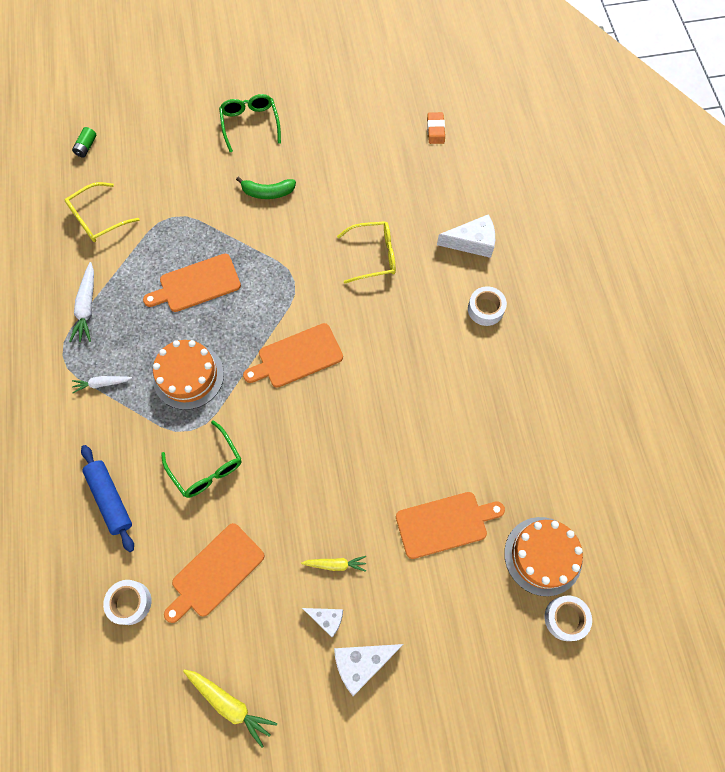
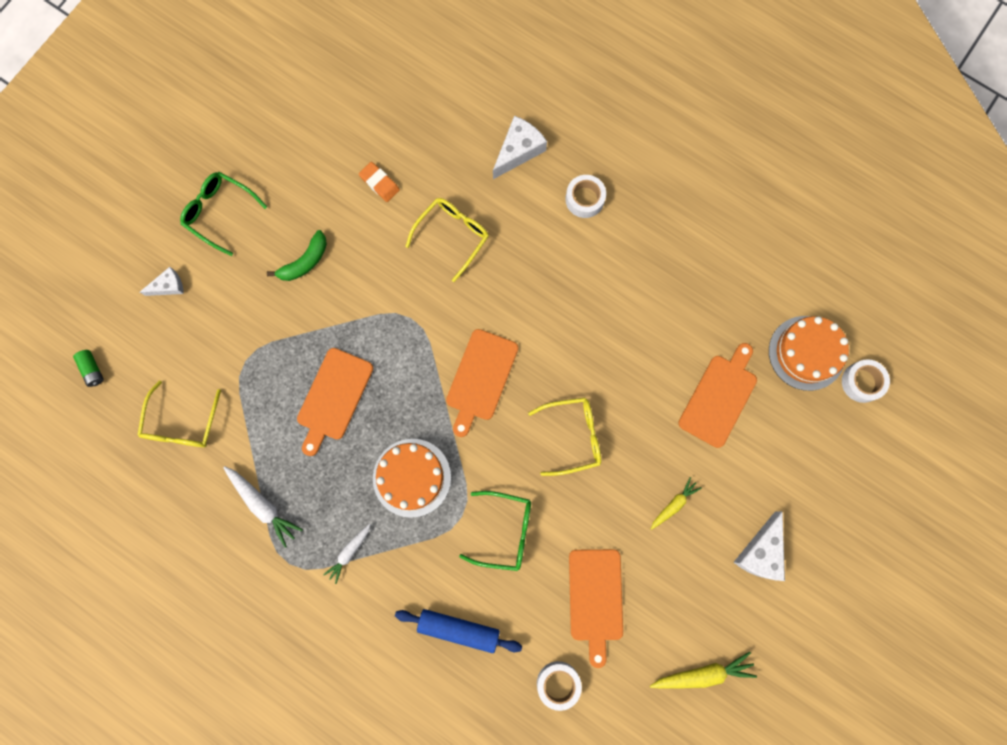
camera: 45 degrees left, 10 degrees up
white cheese [302,608,343,637] -> white cheese moved to [140,267,184,296]
orange eraser [427,112,445,144] -> orange eraser moved to [359,162,400,202]
none -> yellow glasses [528,398,601,476]

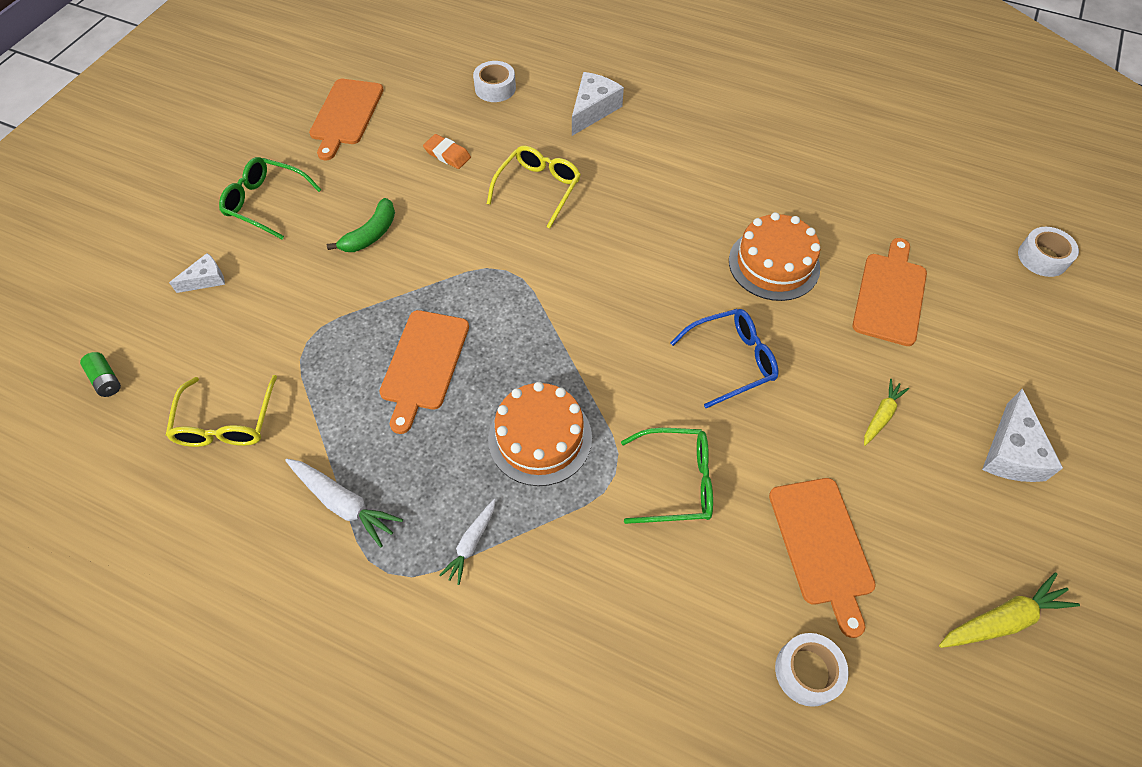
camera: 10 degrees left, 20 degrees down
blue rolling pin [395,609,522,653] -> none
orange cutting board [446,329,518,437] -> orange cutting board moved to [309,79,384,160]
yellow glasses [528,398,601,476] -> blue glasses [671,309,779,408]
white tape [565,175,606,218] -> white tape moved to [473,61,516,102]
orange cake [769,316,849,391] -> orange cake moved to [729,212,820,301]

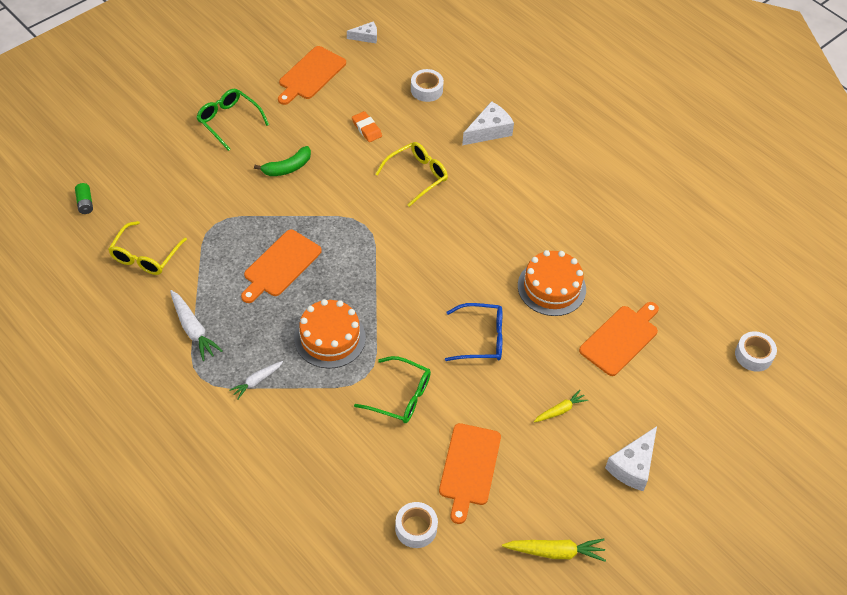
camera: 20 degrees right, 5 degrees down
white cheese [169,253,225,293] -> white cheese moved to [347,21,377,43]

